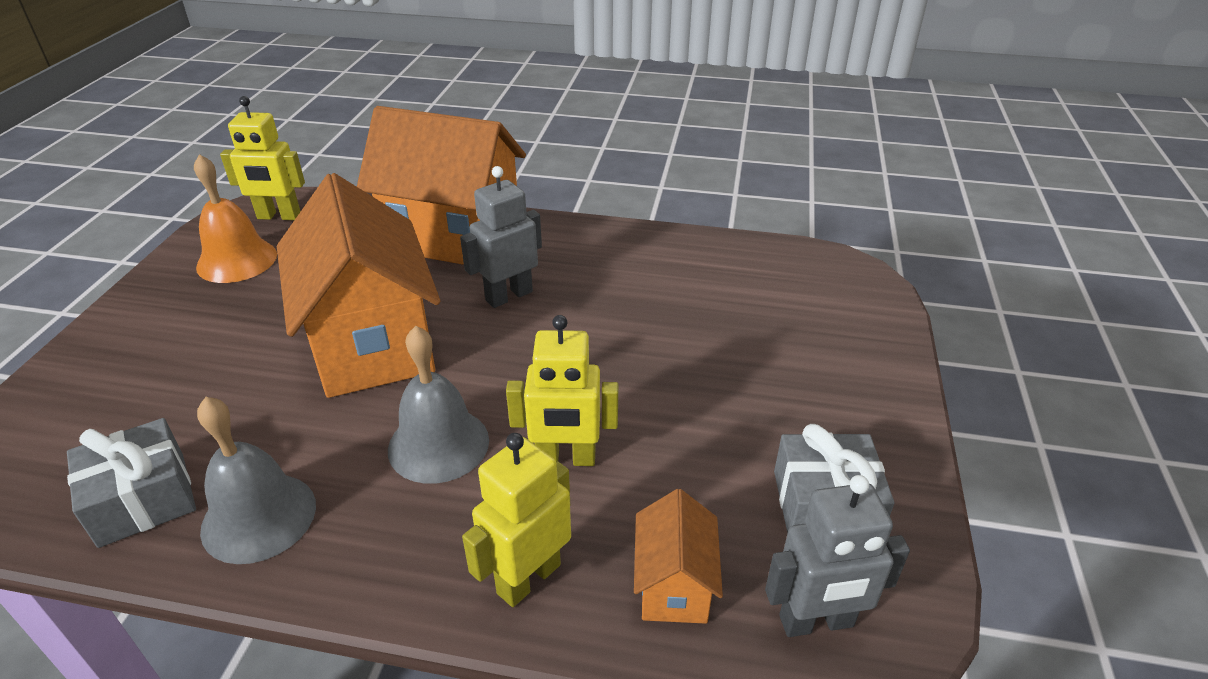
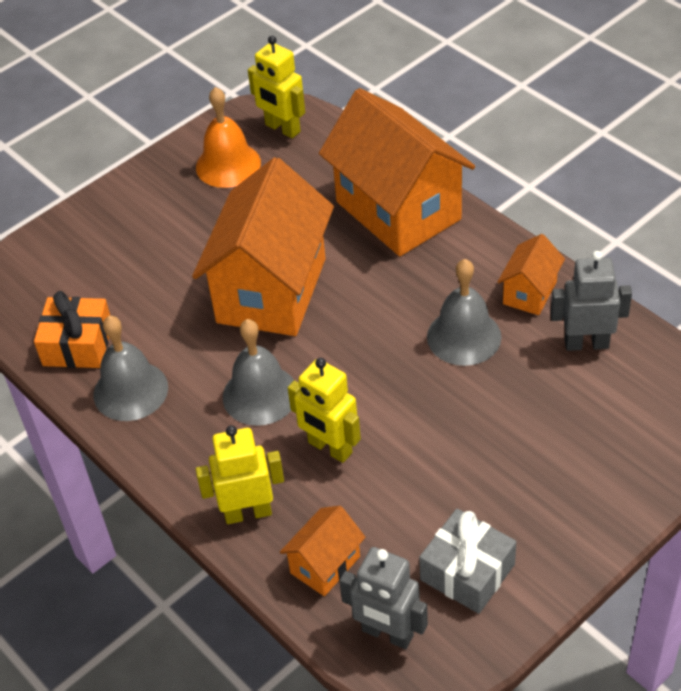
camera: 40 degrees right, 10 degrees up
grey gift [67,418,196,548] -> orange gift [34,291,110,368]
grey robot [460,166,542,308] -> grey robot moved to [550,251,632,351]
none -> grey bell [427,259,501,366]
none -> orange house [497,234,565,315]

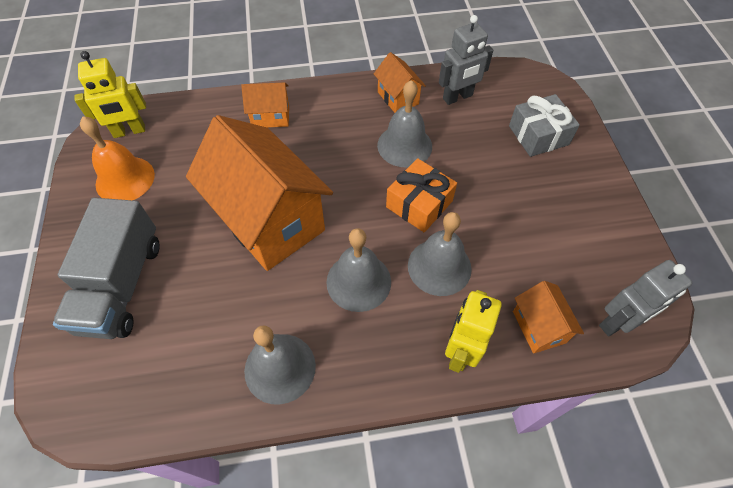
camera: 60 degrees left, 10 degrees up
orange gift [34,291,110,368] -> orange gift moved to [386,158,457,232]
yellow robot [288,358,361,463] -> grey bell [408,212,472,296]
orange house [319,88,475,256] -> orange house [241,82,289,127], size x0.46
grey gift [419,509,516,614] -> grey gift moved to [509,94,580,157]
grey robot [550,251,632,351] -> grey robot turned 150 degrees counterclockwise [439,15,493,105]
none -> grey truck [53,198,160,339]

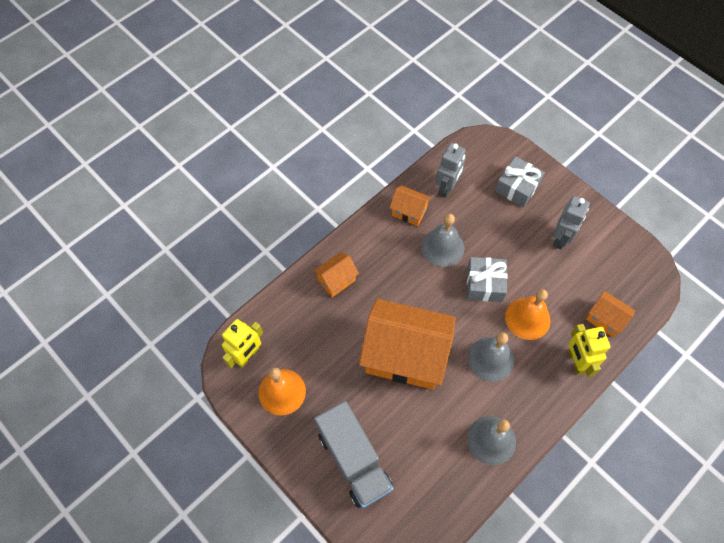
camera: 35 degrees left, 5 degrees up
orange gift [386,158,457,232] -> grey gift [467,257,507,302]
grey bell [408,212,472,296] -> orange bell [505,289,551,340]
grey robot [599,260,692,336] -> grey robot moved to [553,196,590,250]

